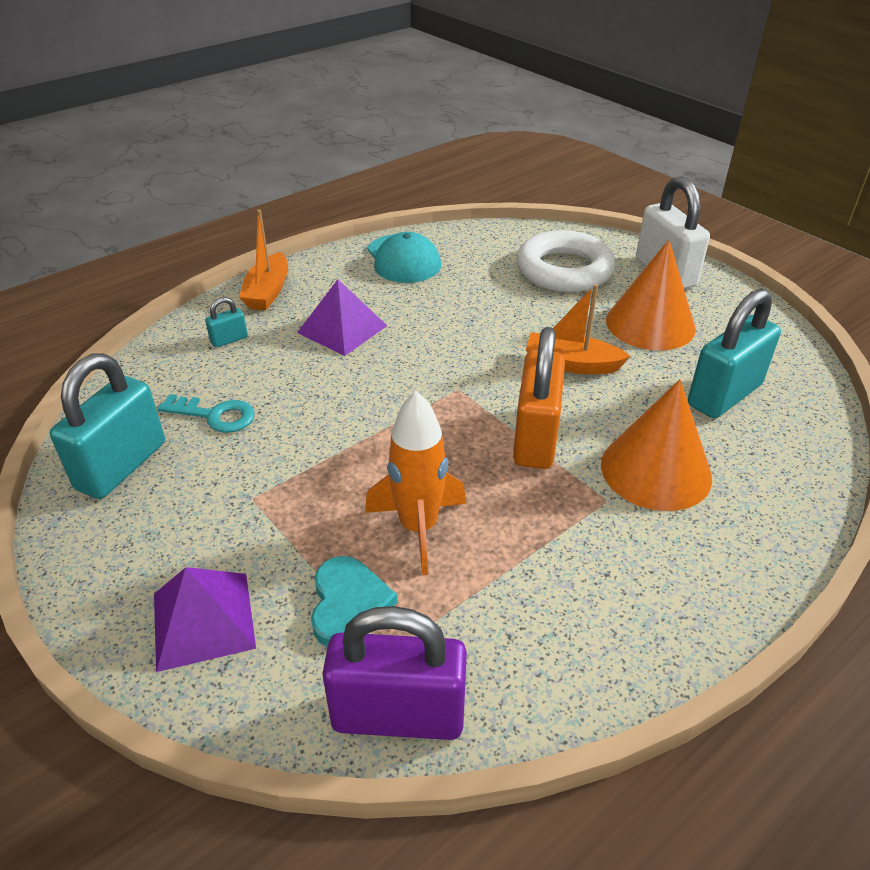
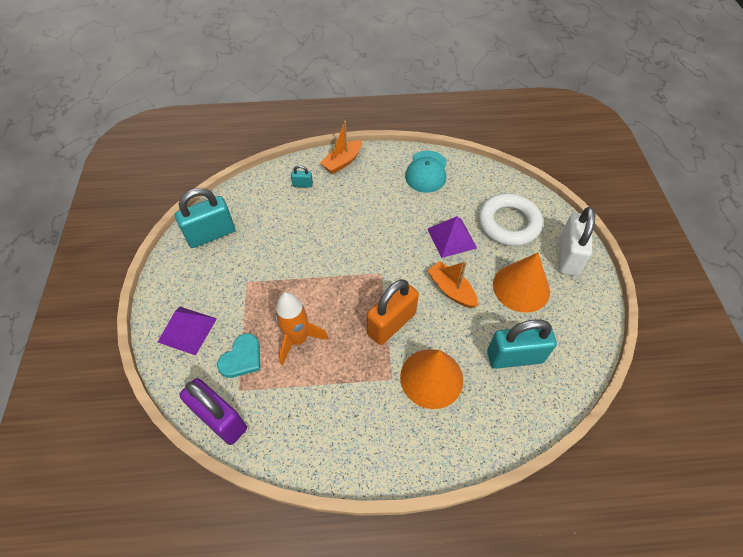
camera: 35 degrees right, 15 degrees up
turquoise key [157,394,255,433] -> none
purple pyramid [297,279,387,356] -> purple pyramid moved to [428,216,477,258]

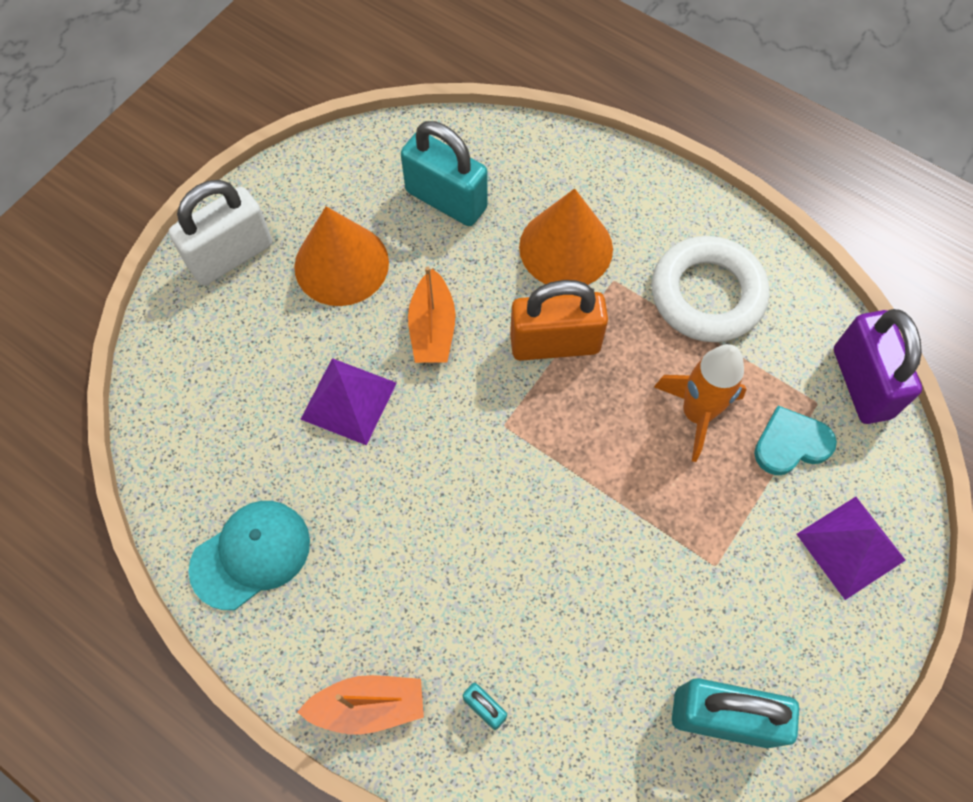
camera: 140 degrees left, 10 degrees up
white ring [478,194,543,246] -> white ring moved to [652,236,769,342]

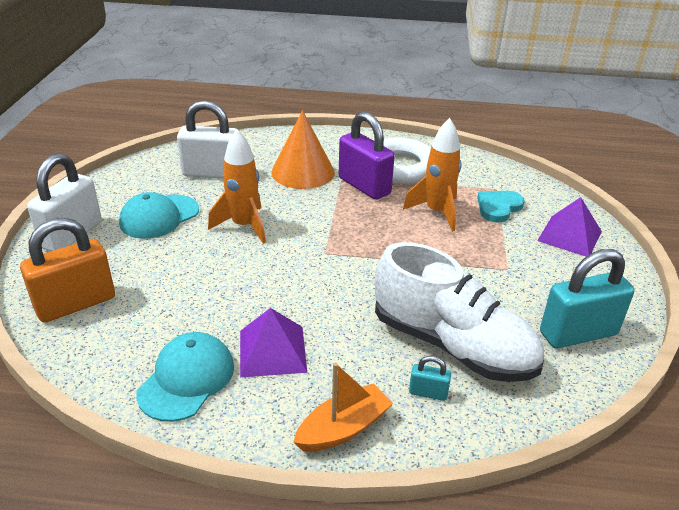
camera: 30 degrees left, 30 degrees down
orange cone [294,206,389,306] -> turquoise cap [119,192,199,239]
purple pyramid [301,358,397,445] -> purple pyramid moved to [240,308,307,377]
turquoise padlock [401,121,488,226] -> white padlock [177,100,236,178]
orange boat [408,266,456,363] -> orange rocket [208,129,266,244]
orange padlock [510,280,608,361] -> orange padlock moved to [20,218,115,323]
purple padlock [834,309,922,424] -> purple padlock moved to [339,112,395,200]
none -> white shoe [375,242,544,382]

